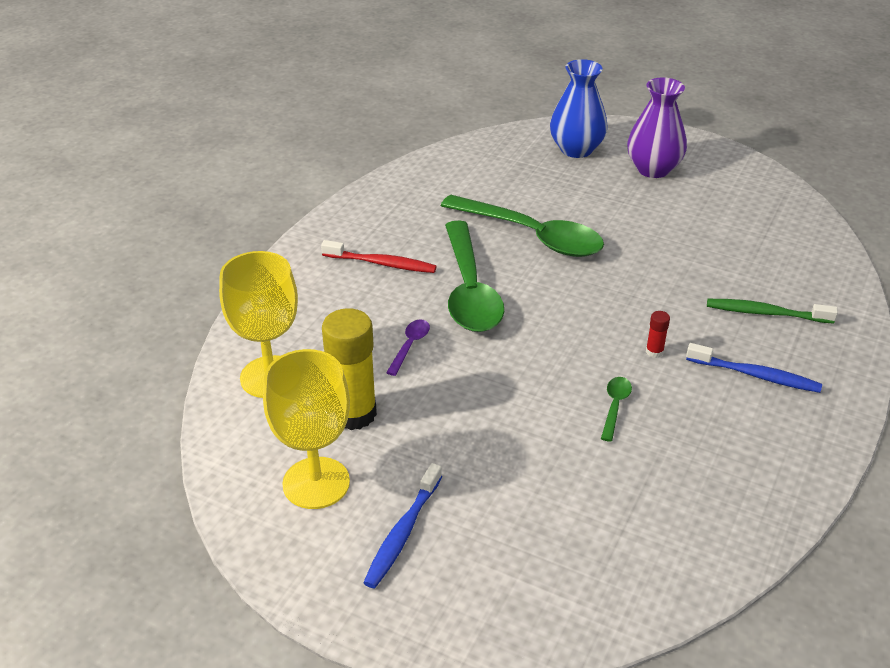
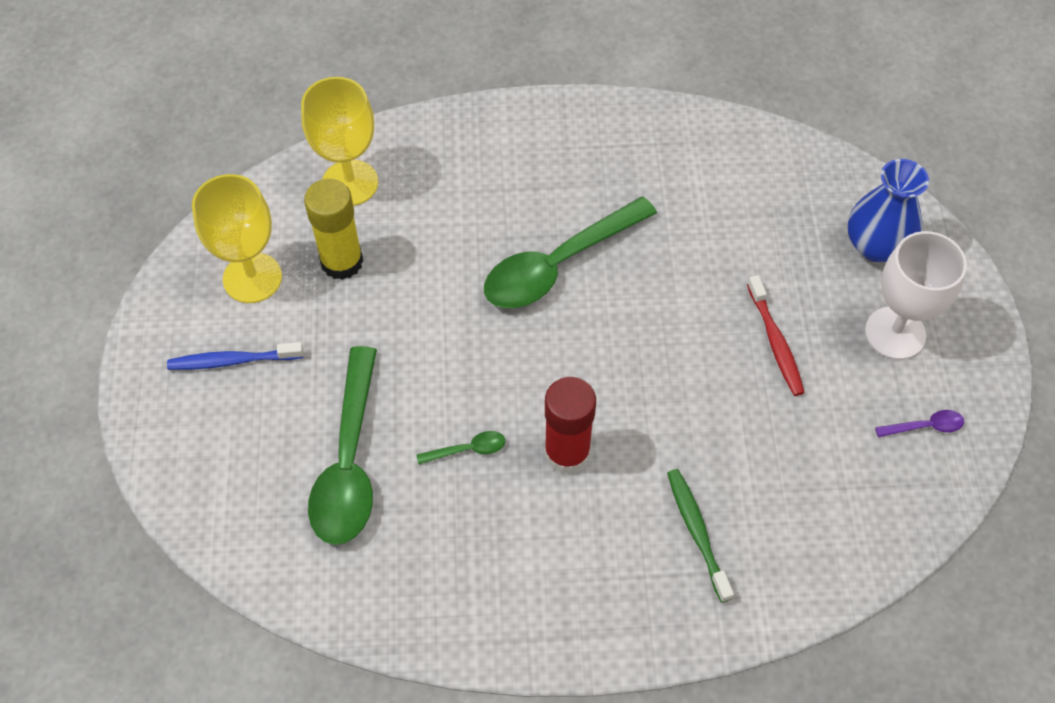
camera: 60 degrees right, 20 degrees up
red toothbrush [321,240,437,273] -> red toothbrush moved to [747,275,805,396]
purple spoon [386,319,430,376] -> purple spoon moved to [875,410,964,437]
green spoon [441,195,604,257] -> green spoon moved to [308,346,377,545]
purple vase [627,77,687,178] -> white goblet [865,231,967,360]
red glue stick [646,311,670,358] -> red glue stick [544,377,596,474], size x2.39
blue toothbrush [686,343,822,393] -> none

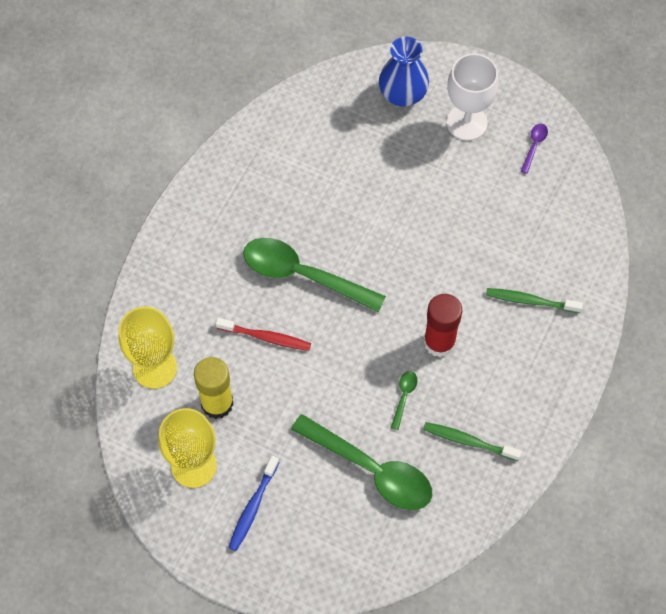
camera: 60 degrees left, 5 degrees up
green spoon [484,197,657,308] -> green spoon turned 120 degrees clockwise [243,238,386,312]
red toothbrush [747,275,805,396] -> red toothbrush moved to [216,318,311,351]
none -> green toothbrush [423,422,522,461]

